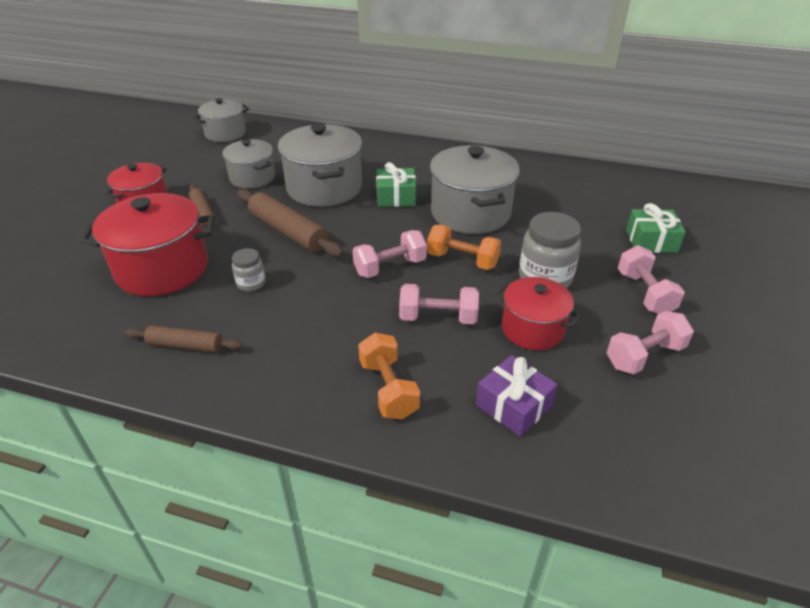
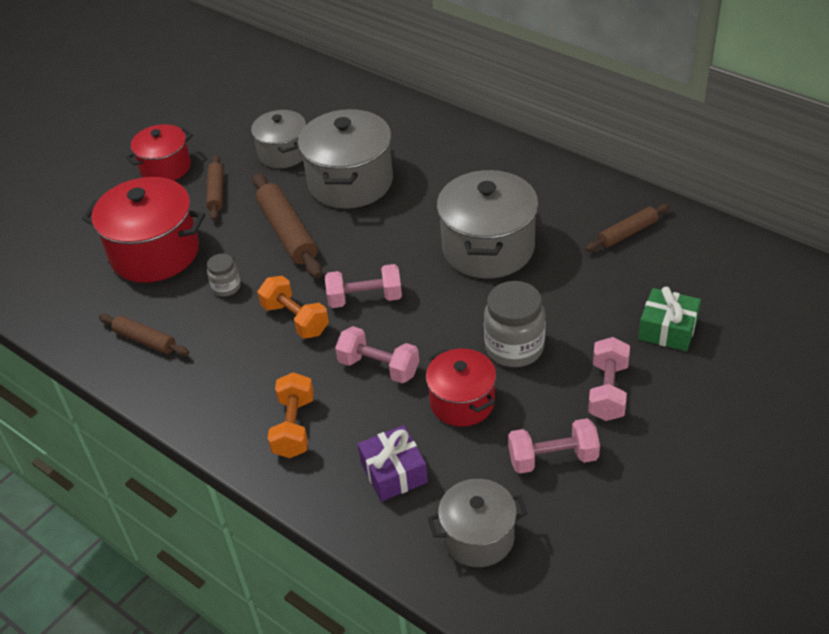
camera: 25 degrees right, 5 degrees up
grey pot [193,98,249,142] -> grey pot moved to [428,479,527,567]
green gift [376,162,416,207] -> none
orange dumbbell [427,224,501,270] -> orange dumbbell moved to [258,276,329,339]
none -> brown rolling pin [585,203,670,251]

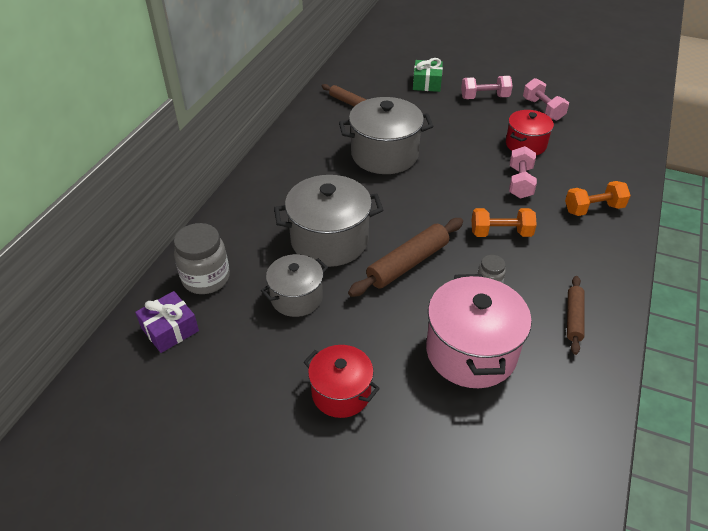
camera: 110 degrees left, 0 degrees up
red pot [82,177,205,283] -> pink pot [426,274,532,388]
brown rolling pin [206,155,224,221] -> none
orange dumbbell [258,276,329,339] -> orange dumbbell turned 60 degrees clockwise [472,208,537,237]
pink dumbbell [325,264,402,308] -> none
purple gift [358,425,428,502] -> purple gift moved to [135,291,199,353]
grey pot [428,479,527,567] -> none
grey jar [484,281,546,367] -> grey jar moved to [174,223,230,294]

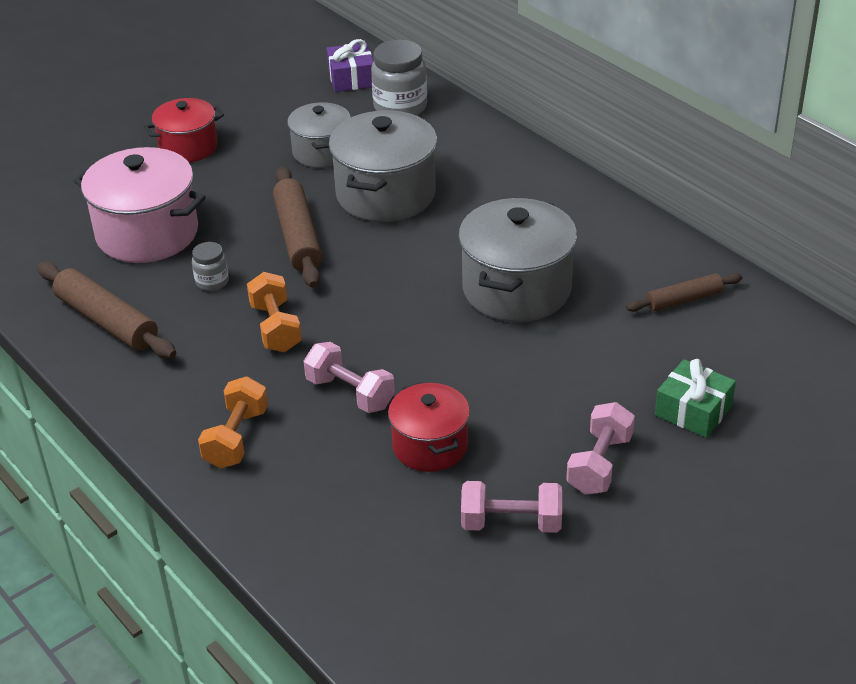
camera: 120 degrees right, 5 degrees down
orange dumbbell [472,208,537,237] -> orange dumbbell turned 45 degrees counterclockwise [247,272,302,352]
brown rolling pin [567,276,585,355] -> brown rolling pin [37,262,176,359], size x1.65

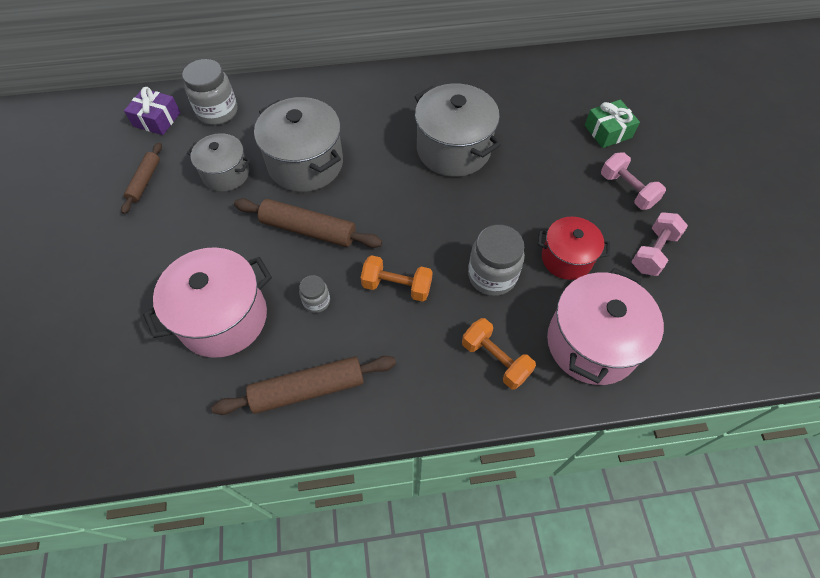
camera: 60 degrees left, 20 degrees up
red pot [144,98,224,162] -> none
pink dumbbell [304,342,395,413] -> grey jar [468,225,525,296]
brown rolling pin [626,273,742,312] -> brown rolling pin moved to [121,143,162,214]
none -> pink pot [547,268,664,385]

